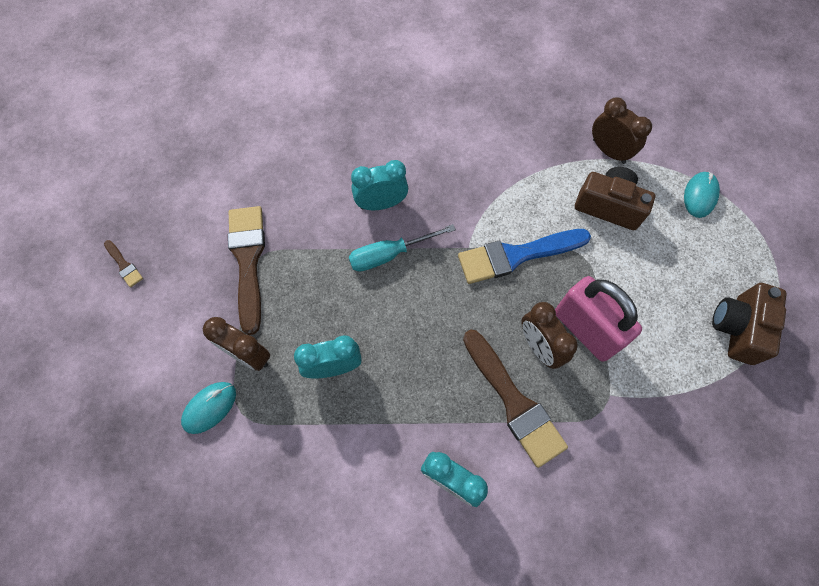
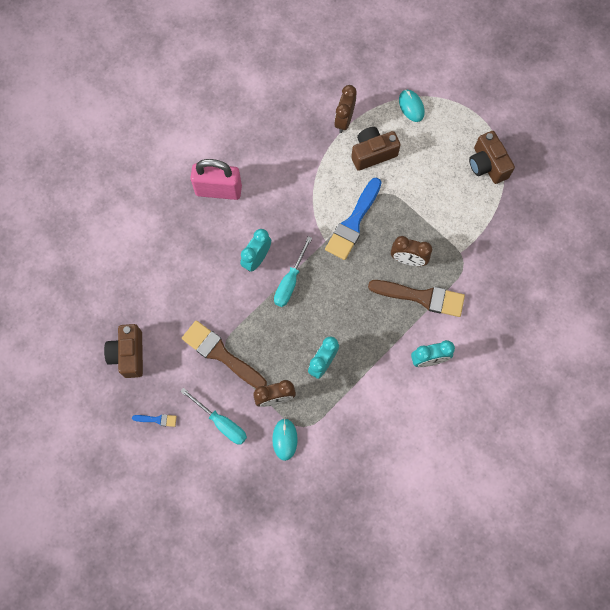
camera: 45 degrees left, 5 degrees up
brown brush [104,240,143,287] -> blue brush [132,414,177,427]
pink padlock [555,276,642,362] -> pink padlock moved to [191,159,242,200]
brown clock [592,97,652,164] -> brown clock turned 75 degrees counterclockwise [334,85,356,133]
none -> brown camera [104,324,143,378]
none -> turquoise screwdriver [180,388,247,445]

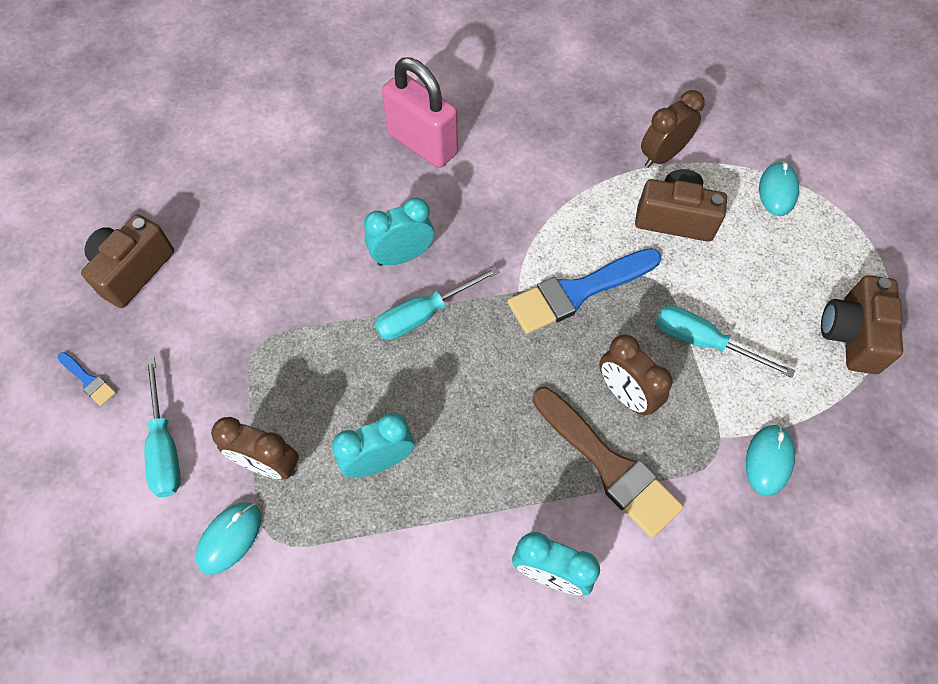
camera: 35 degrees right, 10 degrees down
brown brush [182,320,267,388] -> none
none -> turquoise screwdriver [656,305,795,378]
none -> turquoise mouse [746,425,795,496]

